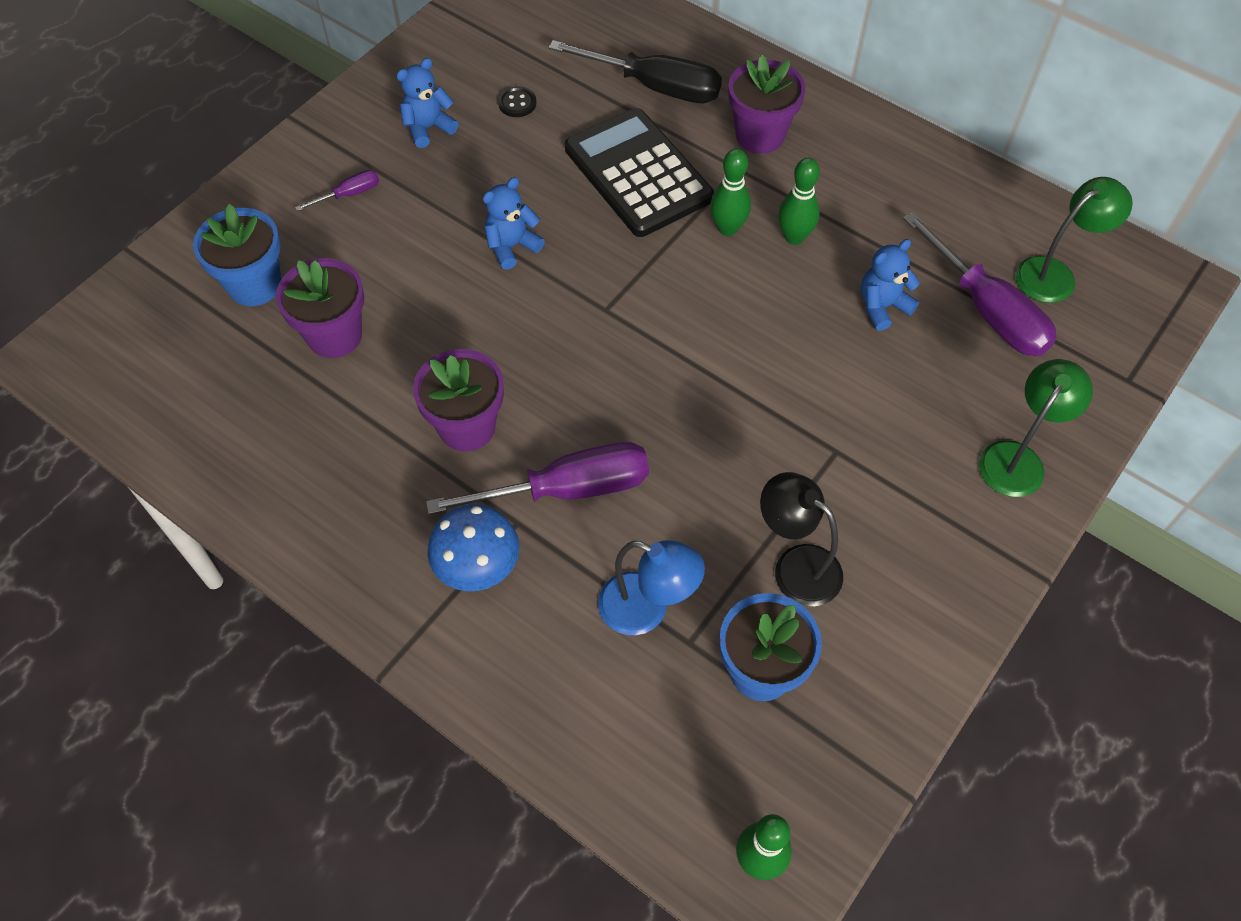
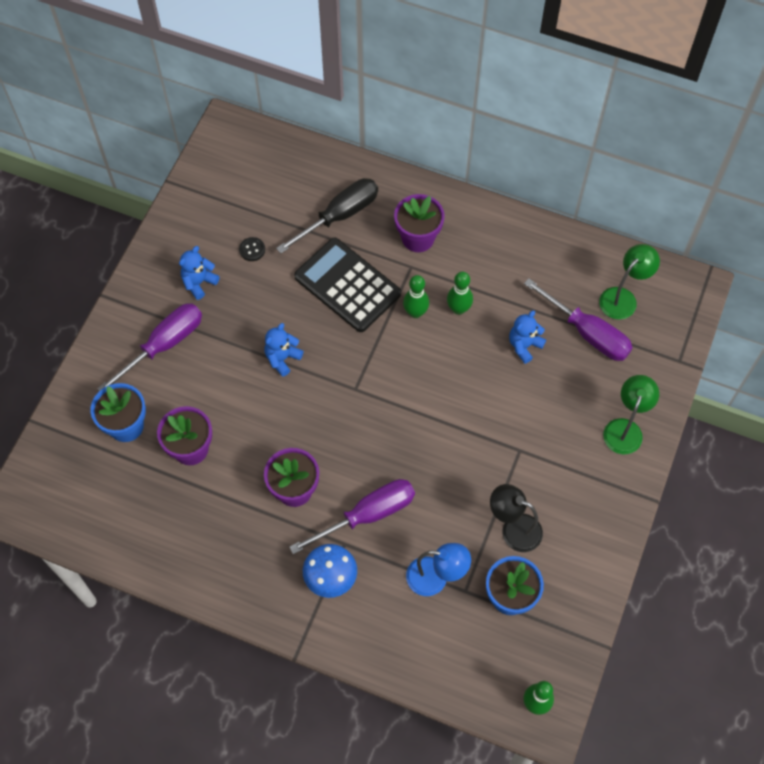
camera: 15 degrees left, 5 degrees up
purple screwdriver [295,170,379,211] -> purple screwdriver [97,303,202,391], size x2.17
black screwdriver [549,40,722,103] -> black screwdriver turned 45 degrees counterclockwise [276,178,378,254]

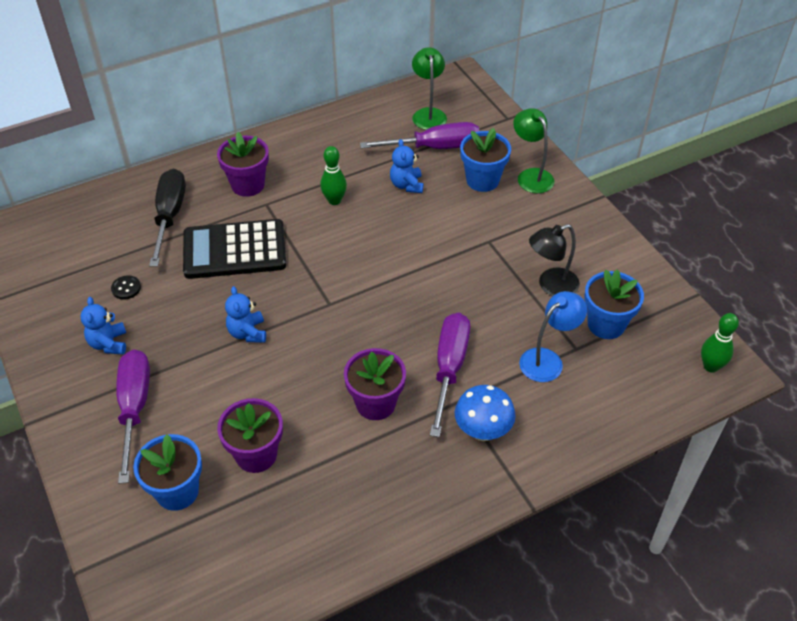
camera: 50 degrees left, 15 degrees down
green bowling pin [403,275,429,318] -> none
none -> blue flower pot [460,128,511,192]

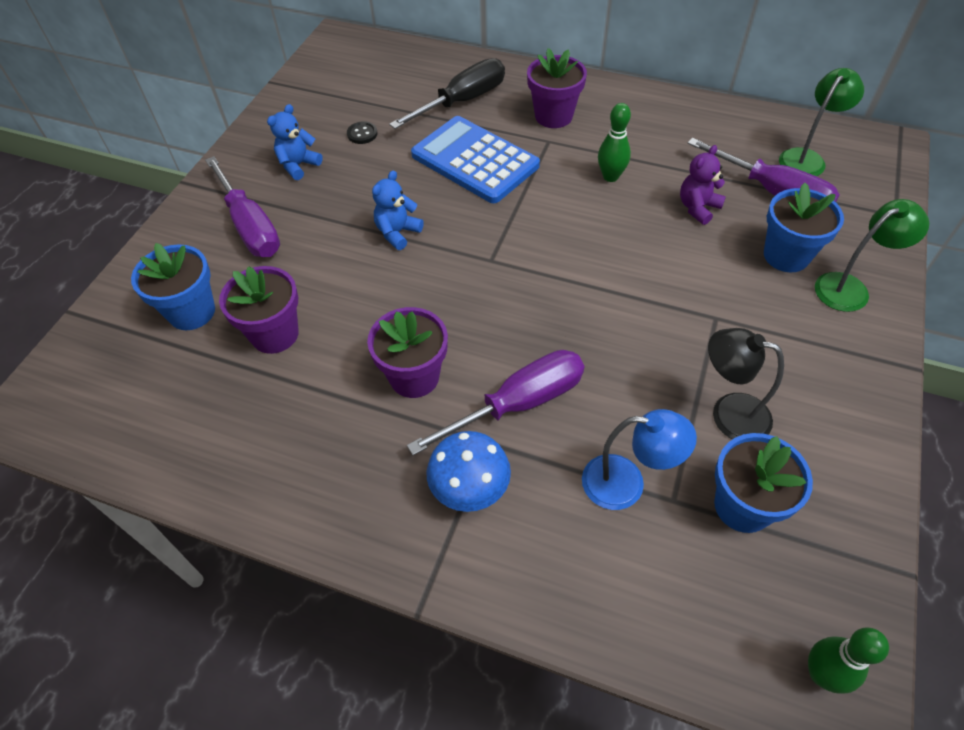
camera: 50 degrees right, 5 degrees up
purple screwdriver [116,350,150,484] -> purple screwdriver turned 105 degrees clockwise [205,156,280,257]
black calculator [183,219,286,279] -> blue calculator [411,116,540,203]
blue teddy bear [390,139,423,193] -> purple teddy bear [680,145,726,225]
green lamp [513,108,554,193] -> green lamp turned 45 degrees clockwise [815,199,929,312]

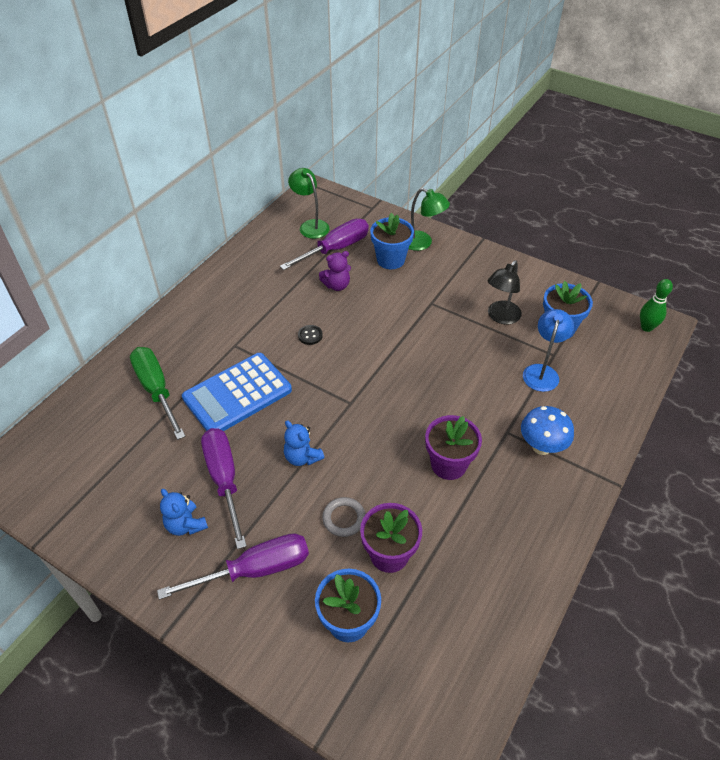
camera: 80 degrees left, 5 degrees down
black button [347,121,378,144] -> black button moved to [298,325,323,345]
black screwdriver [389,58,505,129] -> green screwdriver [130,347,186,440]
purple screwdriver [407,350,584,455] -> purple screwdriver moved to [201,428,247,549]
purple flower pot [527,48,587,128] -> none
green bowling pin [598,103,631,182] -> none
purple teddy bear [680,145,726,225] -> purple teddy bear turned 75 degrees counterclockwise [319,251,351,291]
green lamp [815,199,929,312] -> green lamp turned 135 degrees clockwise [409,188,450,251]
none -> grey ring [322,497,366,537]

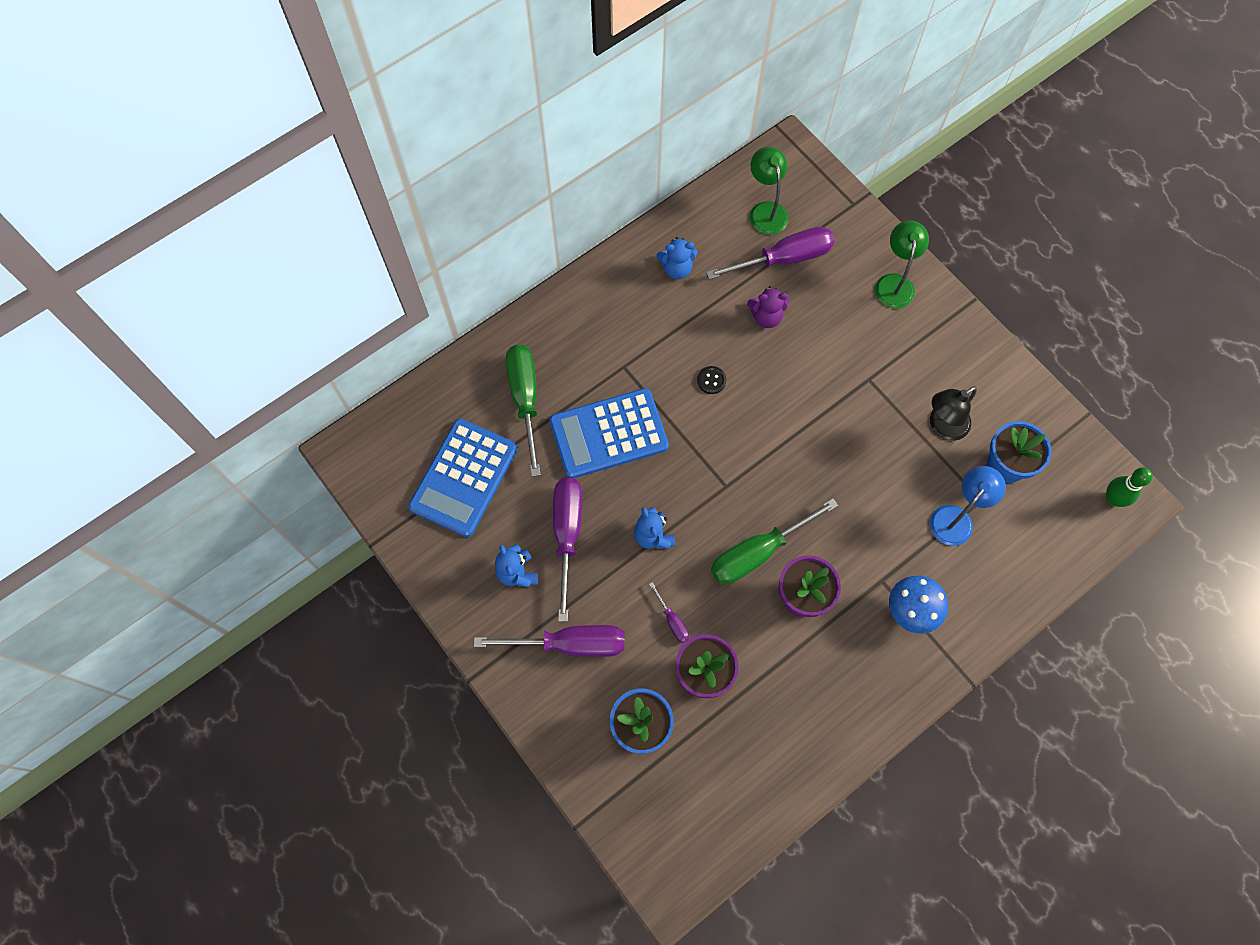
camera: 20 degrees right, 20 degrees up
grey ring [322,497,366,537] -> purple screwdriver [649,582,689,643]
blue flower pot [370,213,414,269] -> none
green lamp [409,188,450,251] -> green lamp turned 135 degrees counterclockwise [875,221,929,309]
none -> blue calculator [408,419,518,537]
none -> blue teddy bear [656,237,697,279]
none -> green screwdriver [711,498,838,584]

